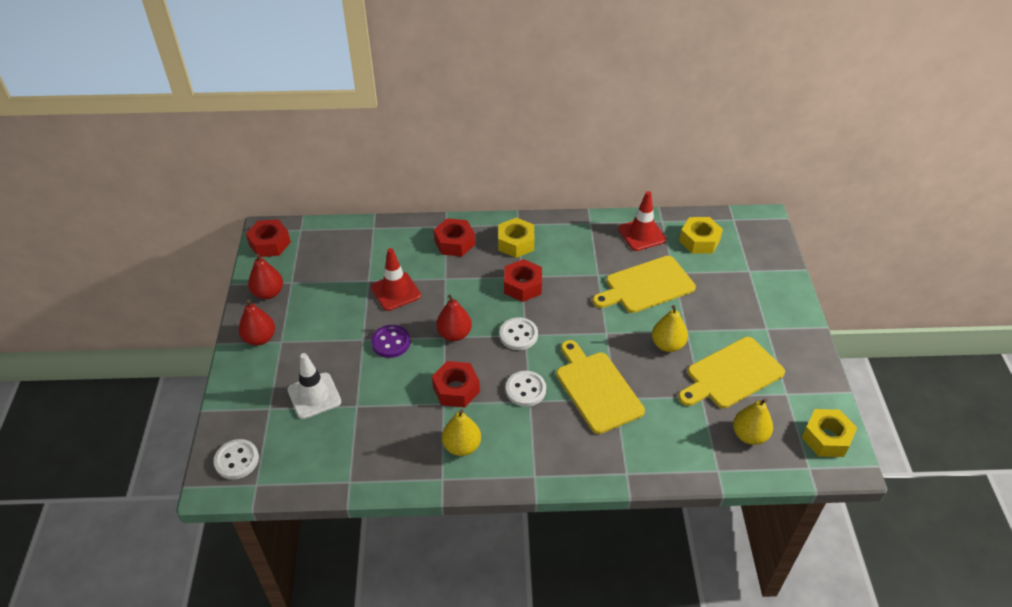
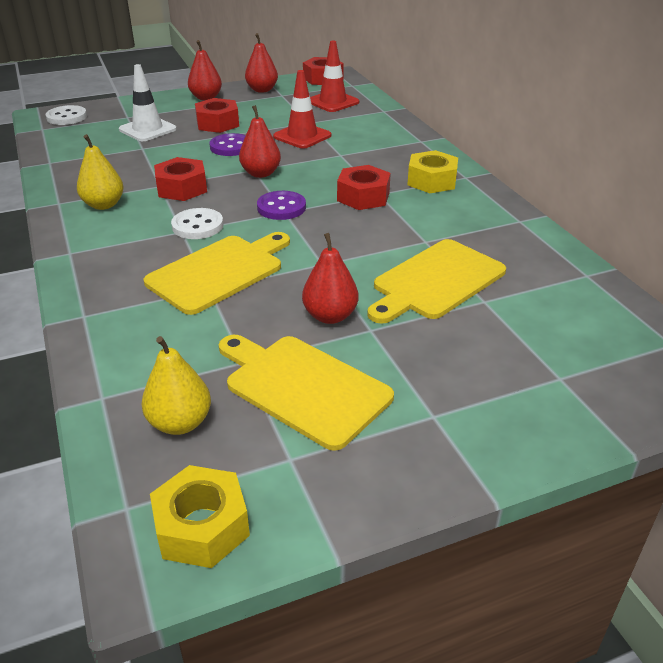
camera: 70 degrees right, 10 degrees down
red nut [434,218,475,256] -> red nut moved to [195,98,239,133]
white button [500,317,538,350] -> purple button [257,191,306,220]
yellow cutting board [592,256,696,313] -> yellow cutting board turned 90 degrees counterclockwise [367,239,506,324]
red traffic cone [618,191,666,251] -> red traffic cone moved to [310,41,359,112]
yellow pear [652,305,688,352] -> red pear [302,233,358,324]
yellow nut [679,217,723,254] -> none

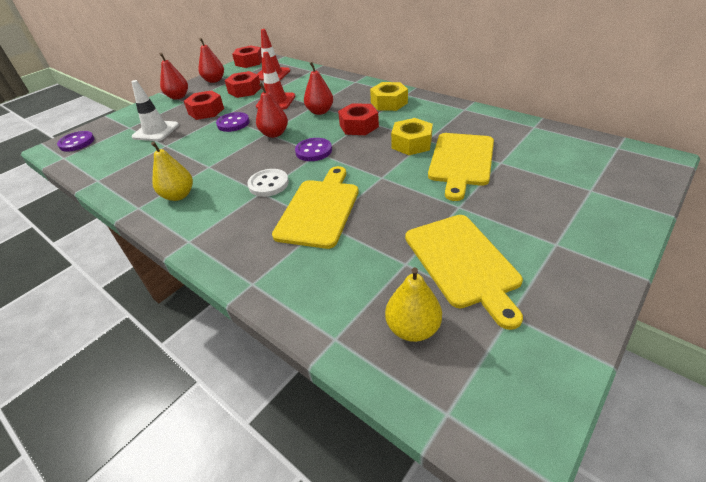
camera: 25 degrees left, 5 degrees up
white button [46,105,87,125] -> purple button [57,131,95,152]
yellow nut [150,465,250,568] -> yellow nut moved to [391,118,433,155]
red nut [154,157,207,201] -> red nut moved to [225,71,261,98]
yellow cutting board [219,335,394,451] -> yellow cutting board turned 120 degrees counterclockwise [405,215,523,330]
red pear [302,233,358,324] -> red pear moved to [304,62,333,115]

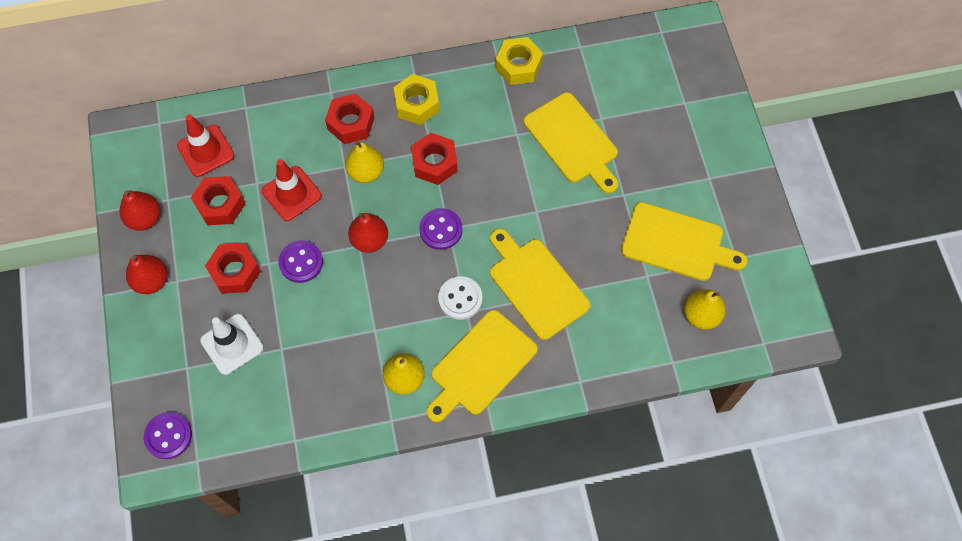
camera: 55 degrees left, 25 degrees up
red nut [232,45,262,68] -> red nut moved to [325,93,374,144]
red pear [304,62,333,115] -> yellow pear [345,141,384,183]
yellow nut [391,118,433,155] -> yellow nut moved to [495,37,543,85]
none -> yellow cutting board [426,310,538,423]

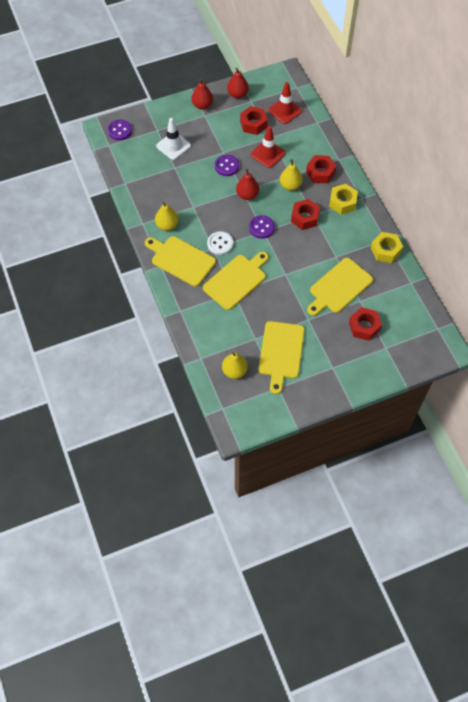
camera: 80 degrees right, 5 degrees down
red nut [205,243,261,293] -> red nut moved to [349,307,382,341]

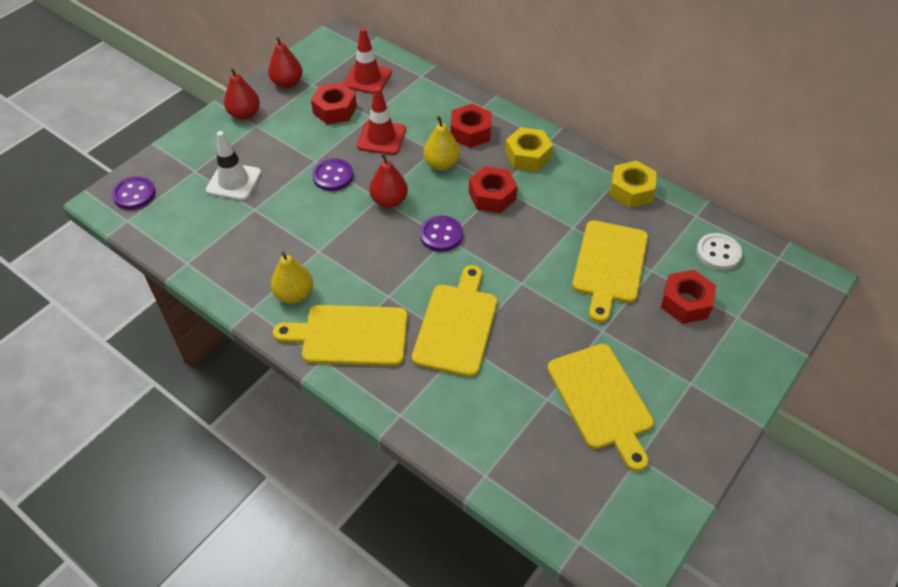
camera: 30 degrees left, 10 degrees down
white button [207,231,233,255] -> white button moved to [696,233,742,270]
yellow pear [222,352,248,379] -> none

